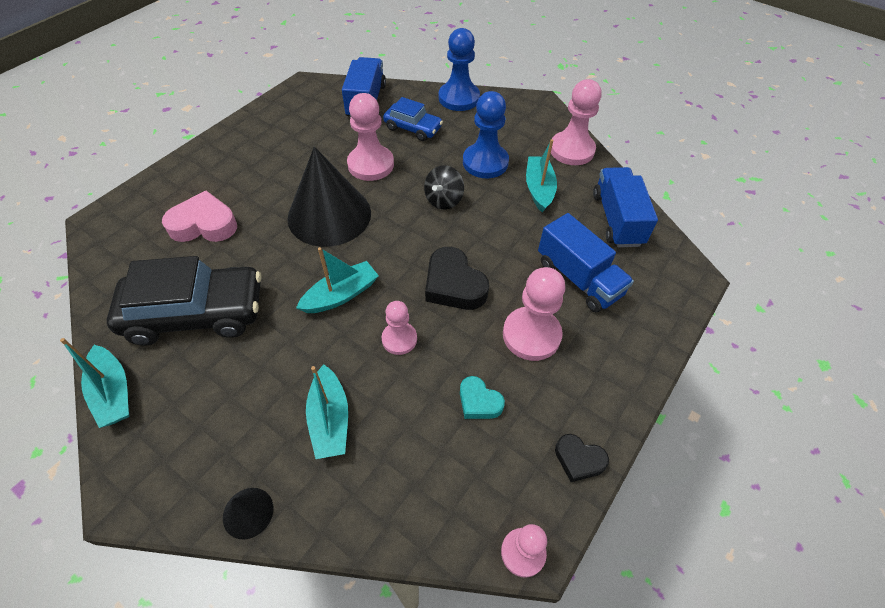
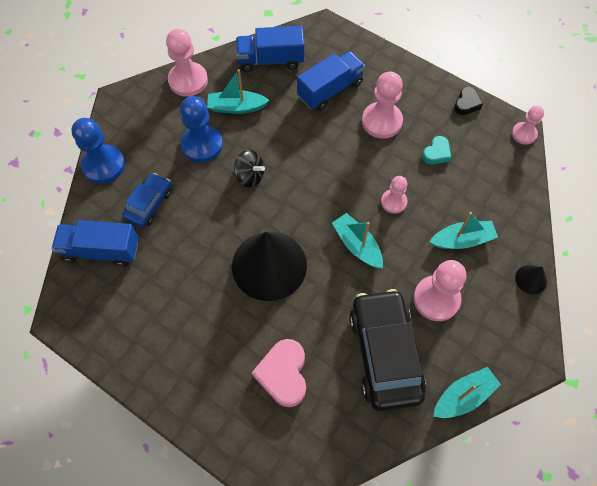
camera: 90 degrees left, 10 degrees up
pink pawn [347,93,394,181] -> pink pawn moved to [413,260,466,321]
black heart [425,247,489,310] -> none

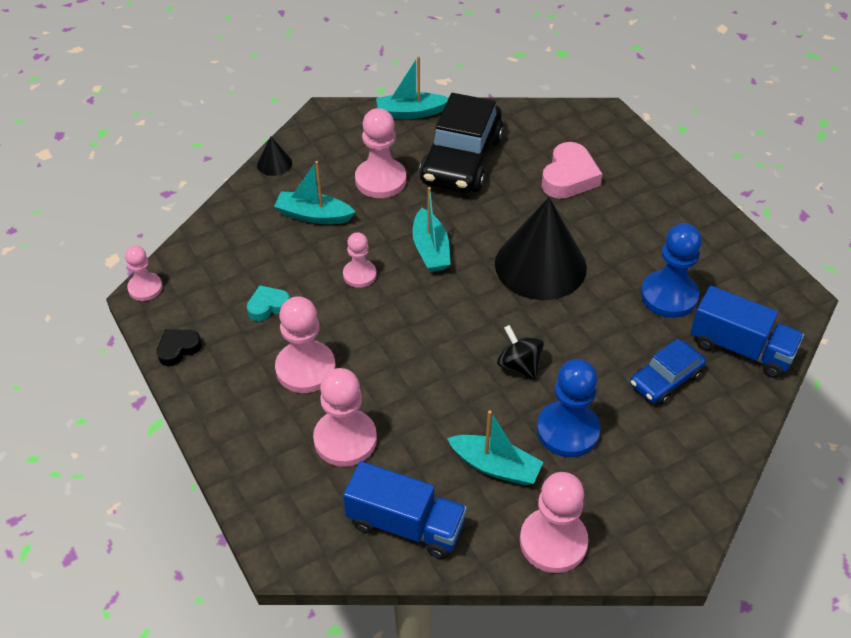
camera: 155 degrees left, 15 degrees down
blue pawn [72,118,125,184] -> blue pawn moved to [641,223,702,318]
blue truck [297,51,365,111] -> pink pawn [313,368,377,467]

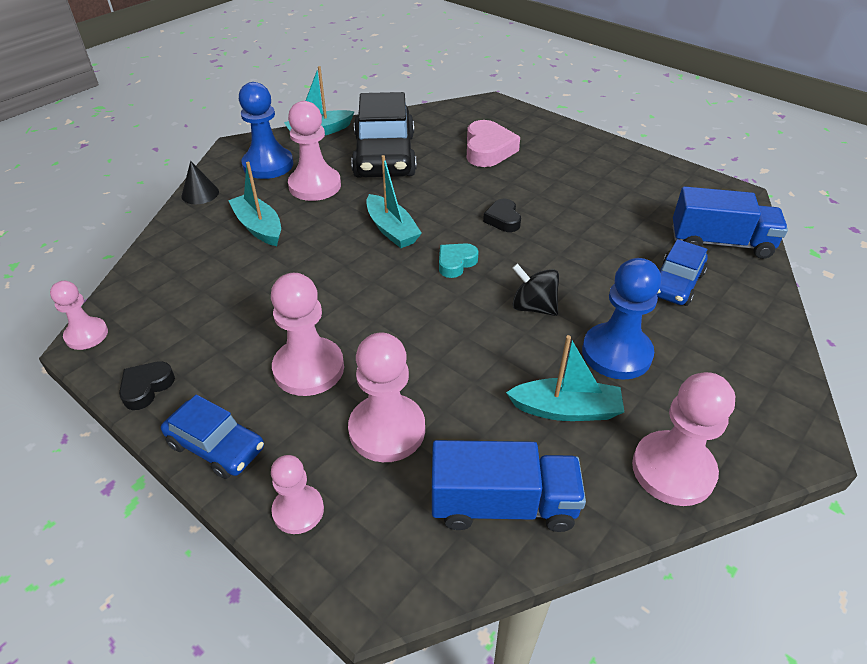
camera: 20 degrees left, 5 degrees down
turquoise heart [247,285,290,321] -> turquoise heart moved to [439,243,479,278]
turquoise boat [274,161,355,224] -> turquoise boat turned 60 degrees clockwise [228,162,281,246]
pink pawn [343,232,377,288] -> pink pawn moved to [271,455,324,534]
black cone [495,197,587,300] -> black heart [483,199,521,232]
blue pawn [641,223,702,318] -> blue pawn moved to [239,82,293,179]
none -> blue car [161,395,264,479]

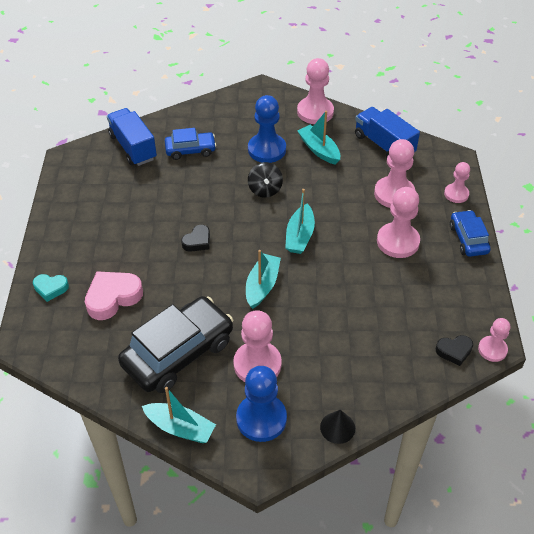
camera: 130 degrees left, 5 degrees up
black heart [119,361,175,410] -> black heart moved to [436,335,473,366]
turquoise boat [228,162,281,246] -> turquoise boat moved to [285,189,315,254]
turquoise heart [439,243,479,278] -> turquoise heart moved to [33,274,69,302]

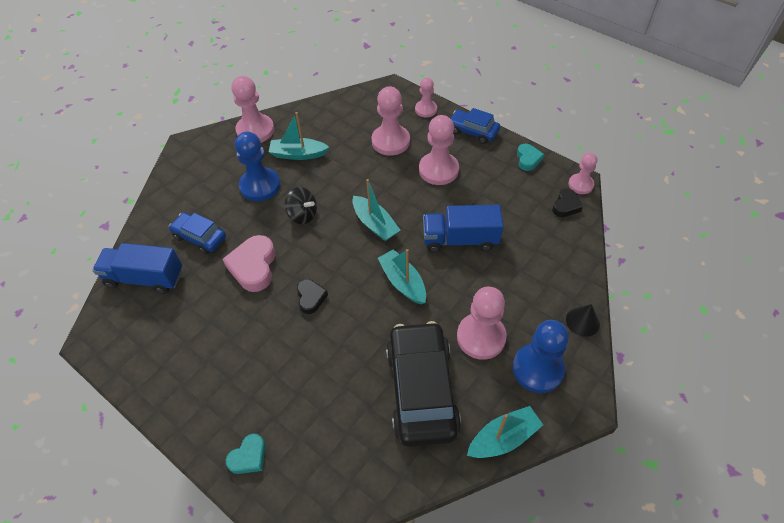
camera: 50 degrees left, 5 degrees up
pink heart [85,271,143,320] -> pink heart moved to [223,235,276,292]
blue car [165,128,216,160] -> blue car turned 90 degrees counterclockwise [169,212,226,254]
blue truck [355,107,420,158] -> blue truck moved to [423,205,503,253]
none -> turquoise heart [517,144,544,171]

